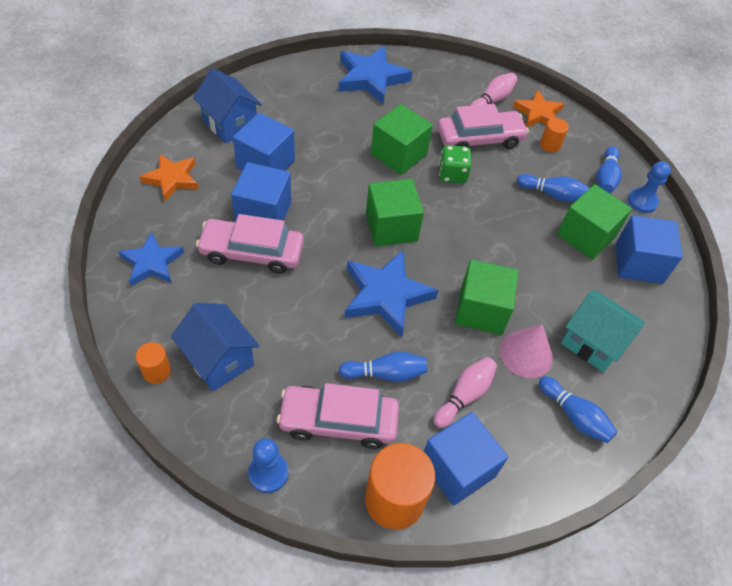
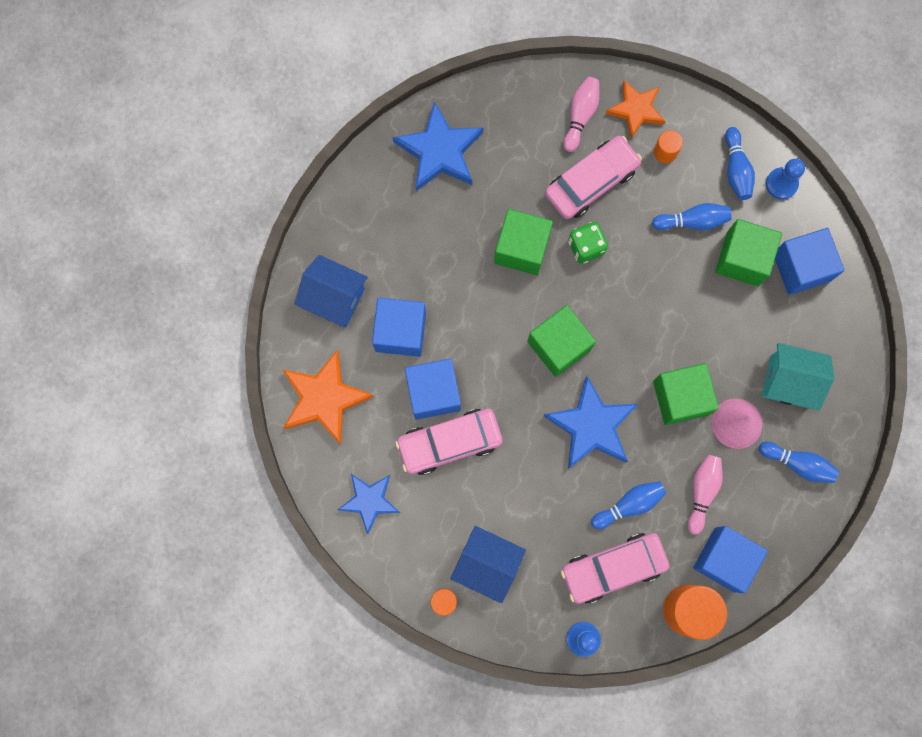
camera: 20 degrees left, 25 degrees up
orange star [140,154,199,201] -> orange star [283,350,374,444], size x1.52

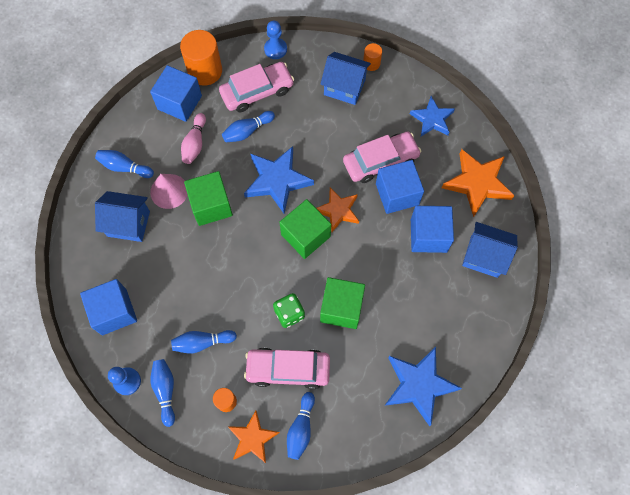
camera: 175 degrees right, 10 degrees down
pink car [545,136,642,219] -> pink car turned 45 degrees clockwise [244,347,330,389]
pink bowling pin [564,77,599,152] -> blue bowling pin [287,392,315,460]
green cube [715,219,782,286] -> none
turquoise house [762,343,834,411] -> blue house [95,191,150,242]
none -> orange star [316,188,359,232]

